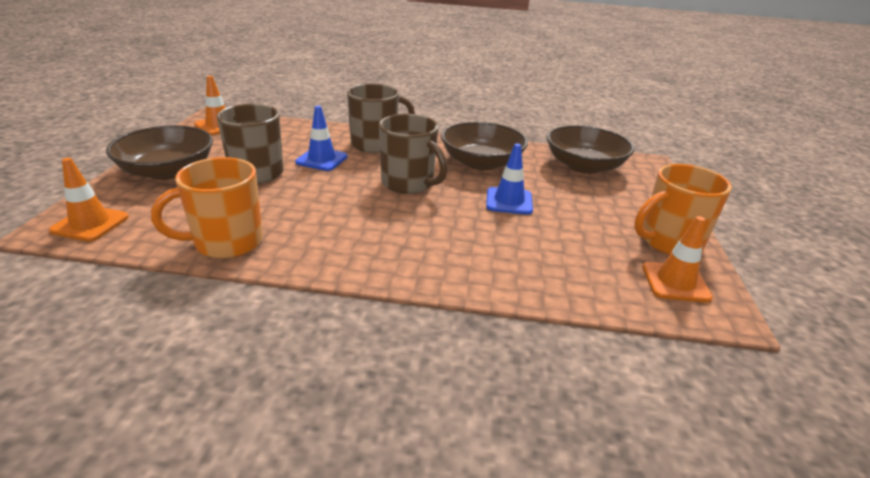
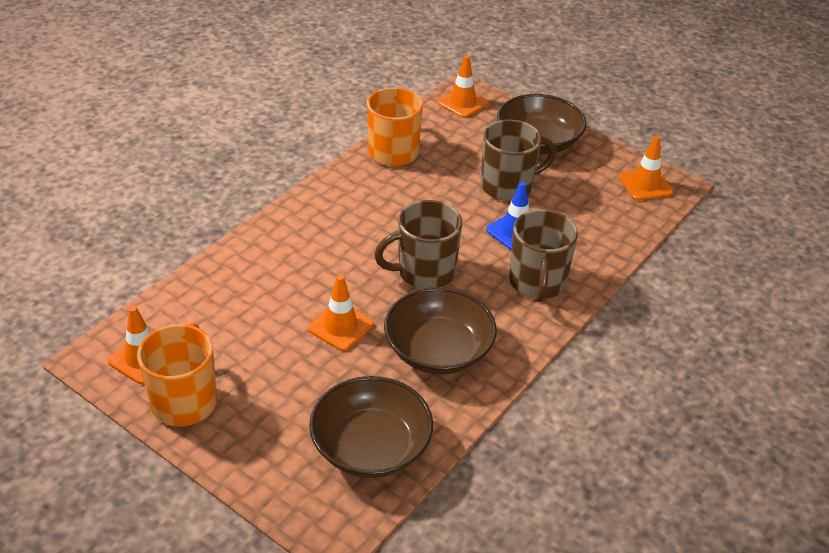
camera: 120 degrees right, 10 degrees up
blue traffic cone [486,143,533,215] -> orange traffic cone [308,275,374,351]

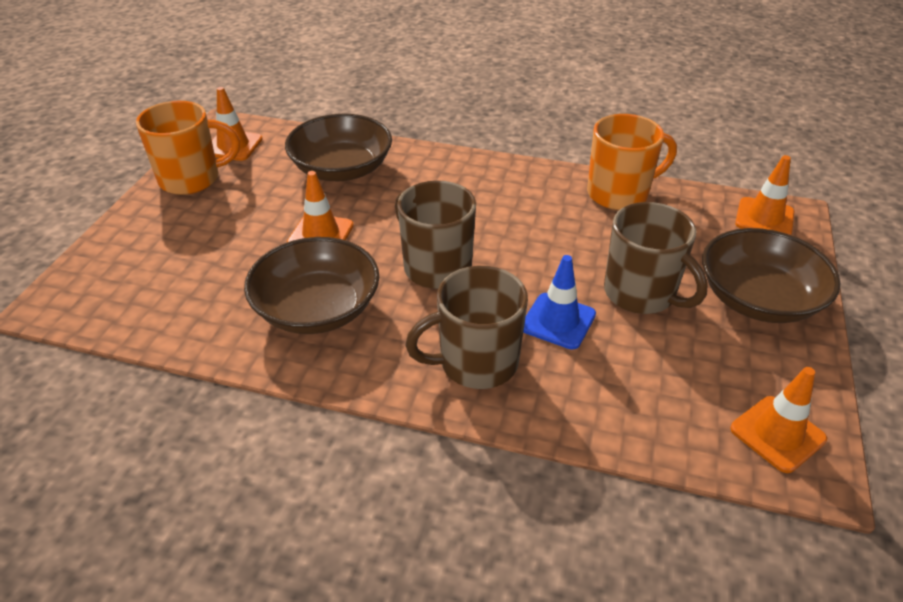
camera: 70 degrees right, 0 degrees up
brown bowl [309,376,433,478] -> brown bowl moved to [285,114,392,181]

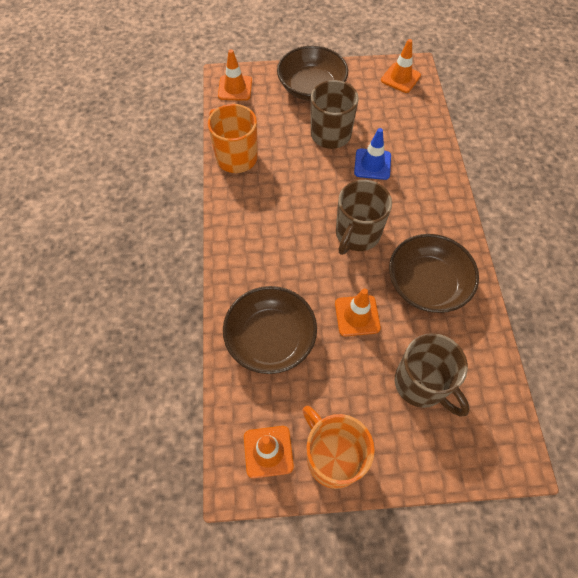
camera: 110 degrees left, 20 degrees up
brown mug [405,266,528,389] -> brown mug moved to [395,333,470,416]

